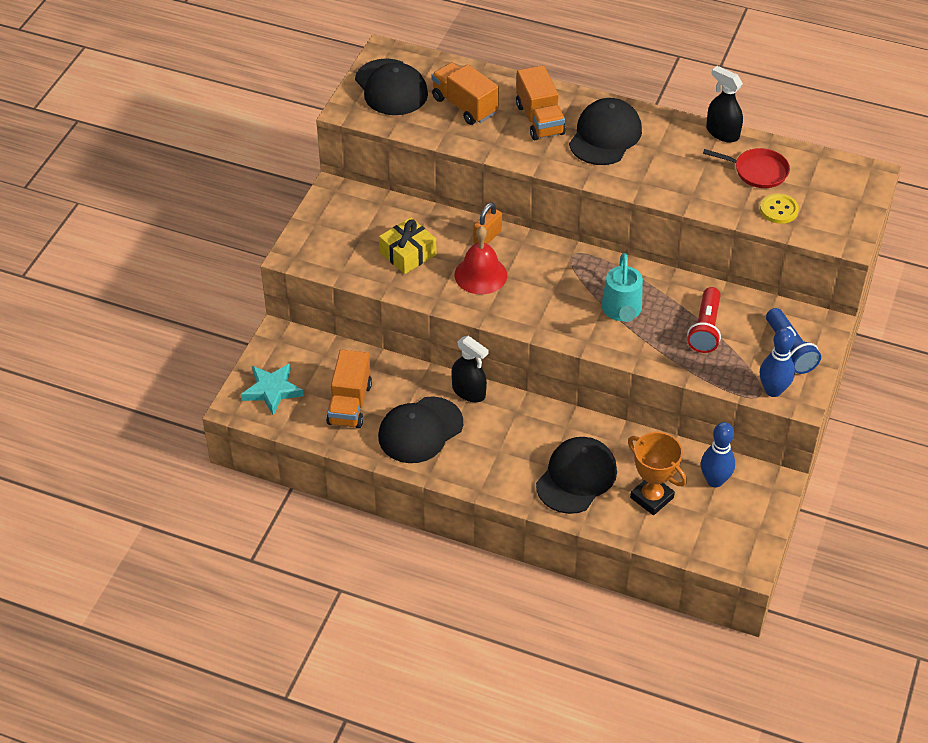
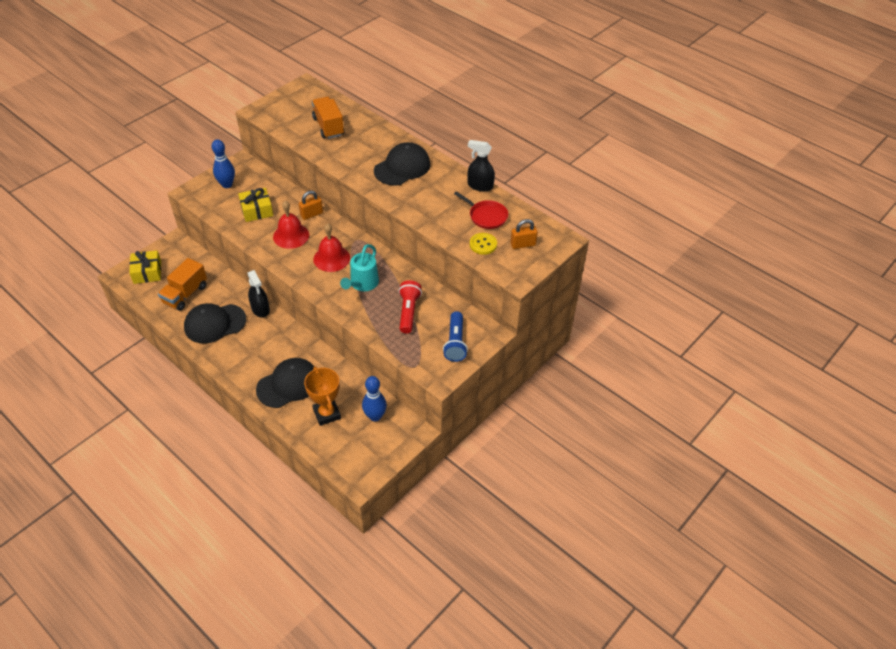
camera: 20 degrees right, 0 degrees up
turquoise star [241,363,304,415] -> yellow gift [129,250,161,284]
black cap [355,59,428,115] -> none
orange truck [516,65,566,140] -> none
red flashlight [687,287,721,353] -> red flashlight turned 150 degrees clockwise [399,280,422,334]
black spray bottle [706,66,743,142] -> black spray bottle turned 45 degrees counterclockwise [467,140,495,192]
blue bowling pin [760,328,795,397] -> blue bowling pin moved to [212,139,235,188]
none -> red bell [313,223,350,272]
none -> orange padlock [510,219,538,249]

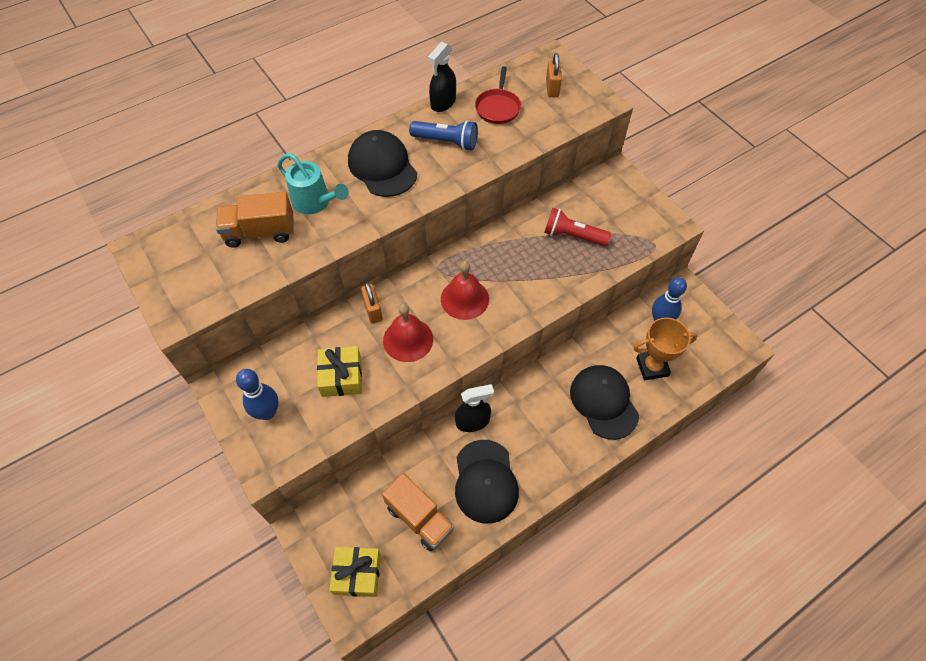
camera: 75 degrees left, 10 degrees up
turquoise watering can [340,244,379,291] -> turquoise watering can moved to [277,153,349,214]
blue flashlight [443,311,468,362] -> blue flashlight moved to [409,120,478,151]
red pan [454,191,508,229] -> red pan turned 135 degrees clockwise [475,66,521,124]
yellow button [470,233,497,255] -> none

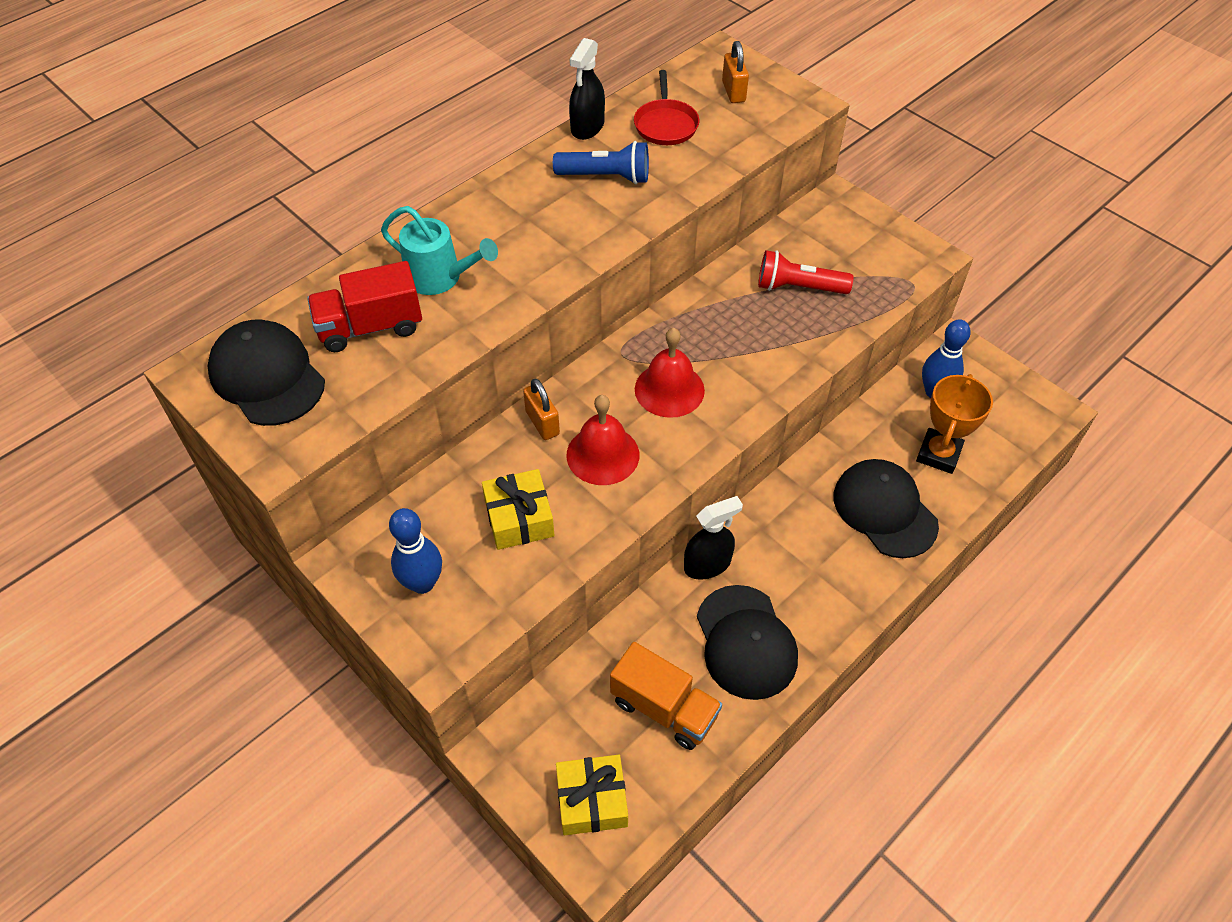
camera: 10 degrees left, 5 degrees down
orange truck [216,192,294,248] -> red truck [307,261,422,352]
black cap [348,130,417,197] -> black cap moved to [208,319,325,426]
orange trophy [633,318,697,380] -> orange trophy turned 45 degrees counterclockwise [916,374,993,474]

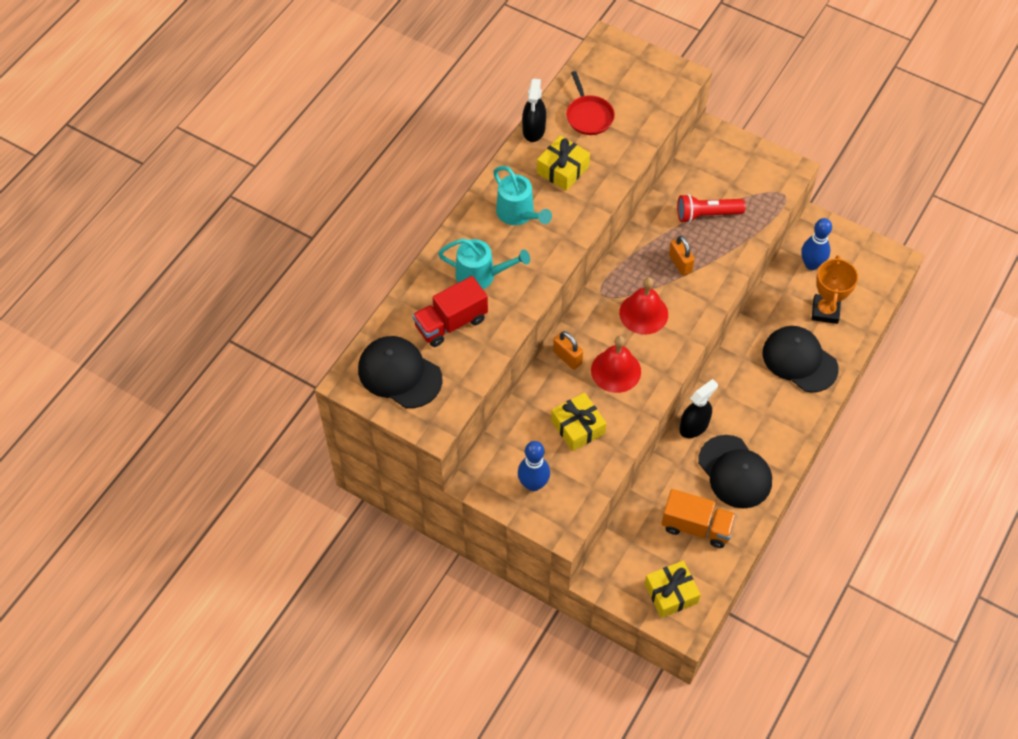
camera: 15 degrees left, 5 degrees up
blue flashlight [553,141,649,184] -> yellow gift [537,135,590,191]
orange padlock [722,41,749,103] -> orange padlock moved to [669,236,695,276]
none -> turquoise watering can [493,166,552,225]

